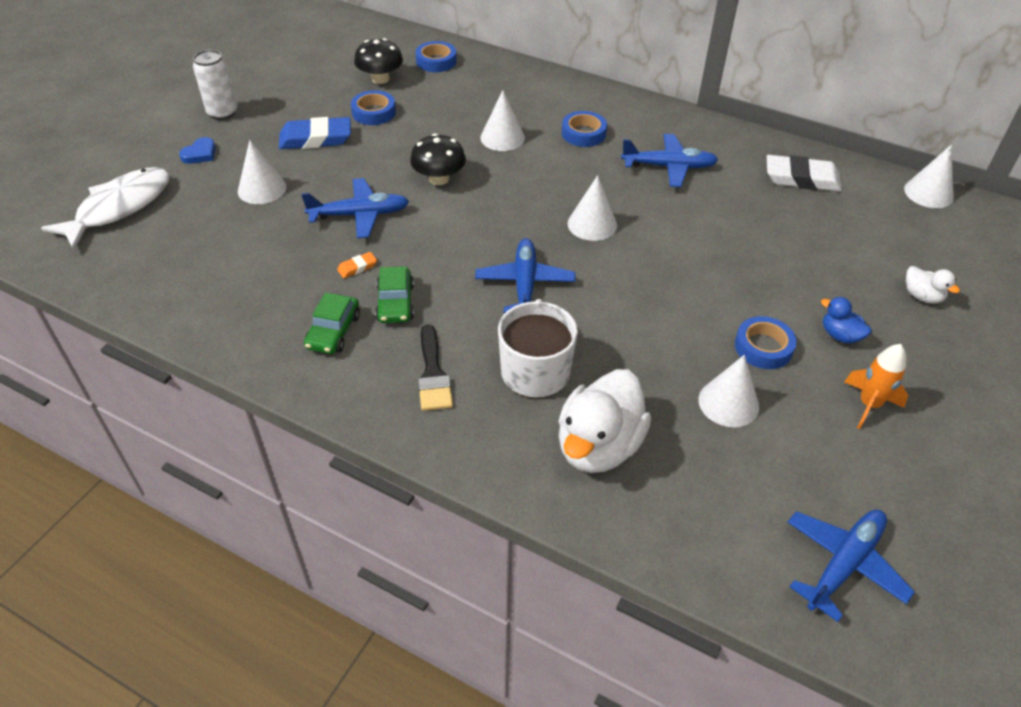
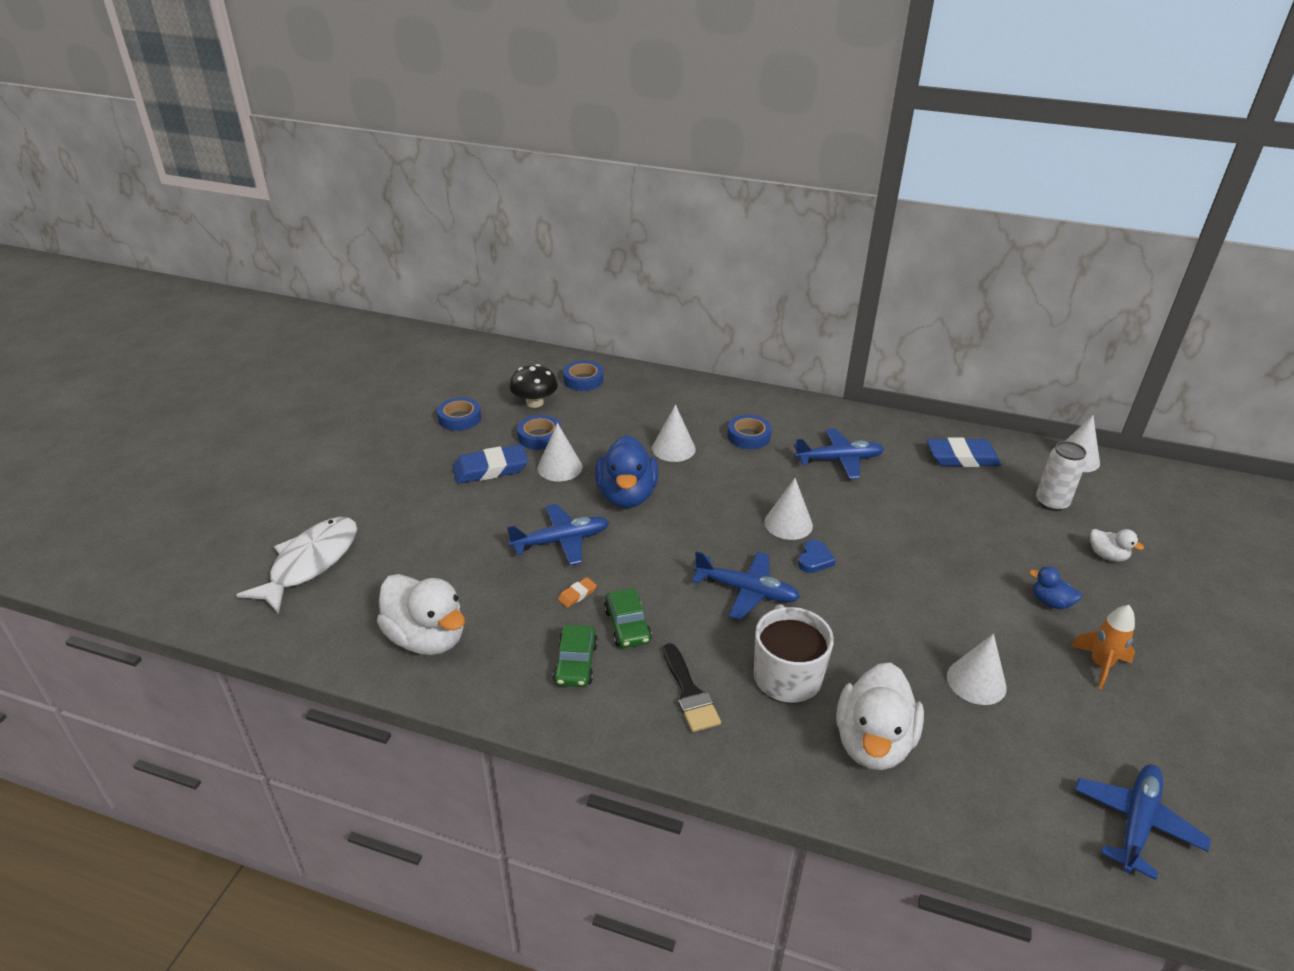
camera: 10 degrees left, 10 degrees down
blue heart [179,137,216,164] -> blue heart moved to [798,540,836,573]
white can [193,50,237,120] -> white can moved to [1036,441,1087,511]
white cone [238,140,286,204] -> white cone moved to [537,423,582,481]
black mushroom [410,134,466,185] -> blue duck [595,435,658,508]
blue plane [475,238,576,313] -> blue plane turned 120 degrees clockwise [692,551,800,620]
blue tape [735,316,797,369] -> blue tape moved to [437,397,481,431]
white eraser [767,155,842,192] -> blue eraser [927,437,1001,467]
none -> white duck [377,574,465,655]

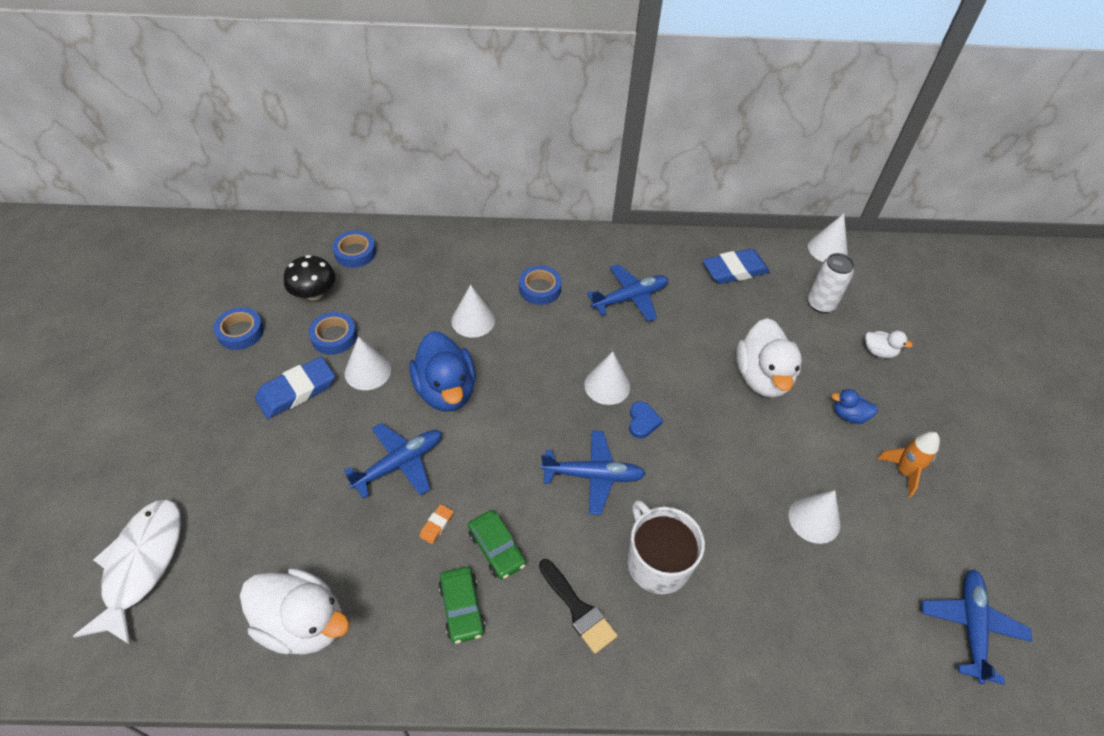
camera: 20 degrees left, 15 degrees up
white duck [836,662,924,770] -> white duck moved to [736,318,802,398]

